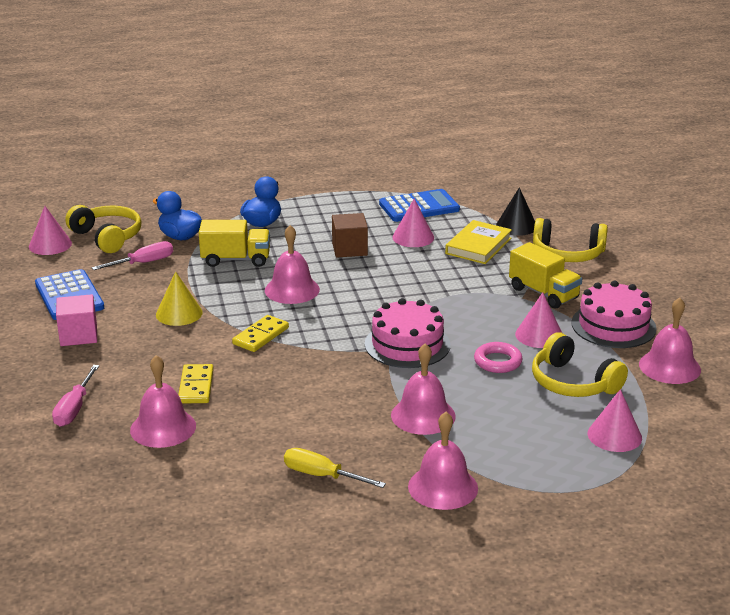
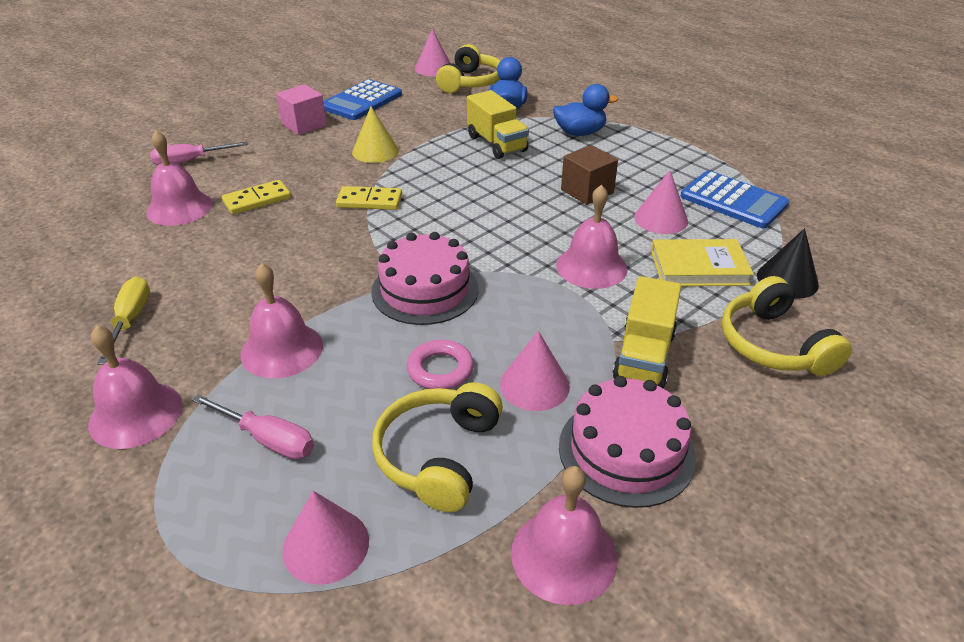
camera: 60 degrees right, 10 degrees up
pink screwdriver [92,241,173,270] -> pink screwdriver moved to [192,394,314,459]
pink bell [265,225,320,304] -> pink bell moved to [556,185,628,289]

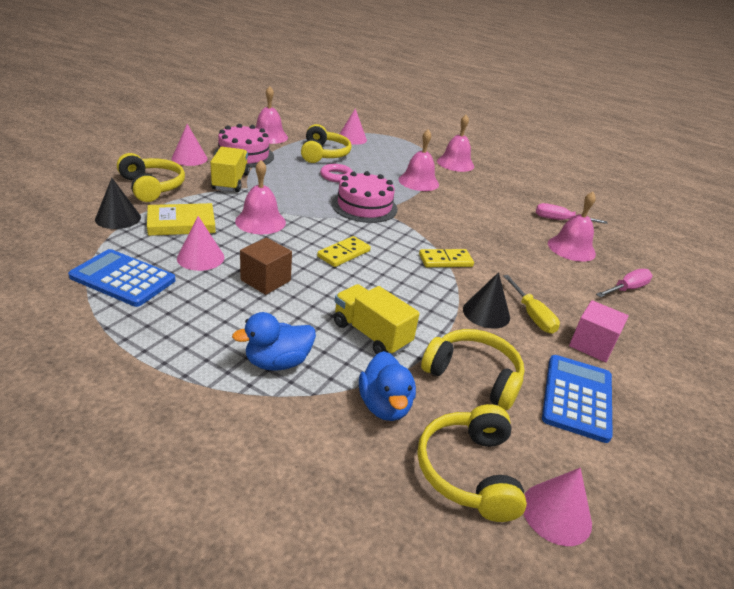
camera: 160 degrees right, 5 degrees down
yellow screwdriver [97,277,150,365] -> yellow screwdriver moved to [503,275,560,334]
pink screwdriver [192,394,314,459] -> pink screwdriver moved to [536,203,608,224]
yellow domino [222,180,291,215] -> yellow domino moved to [317,236,371,267]
yellow cone [352,106,399,163] -> black cone [463,272,510,328]
pink cone [500,331,570,411] -> pink cone moved to [172,124,208,166]
none -> yellow headphones [421,329,524,410]

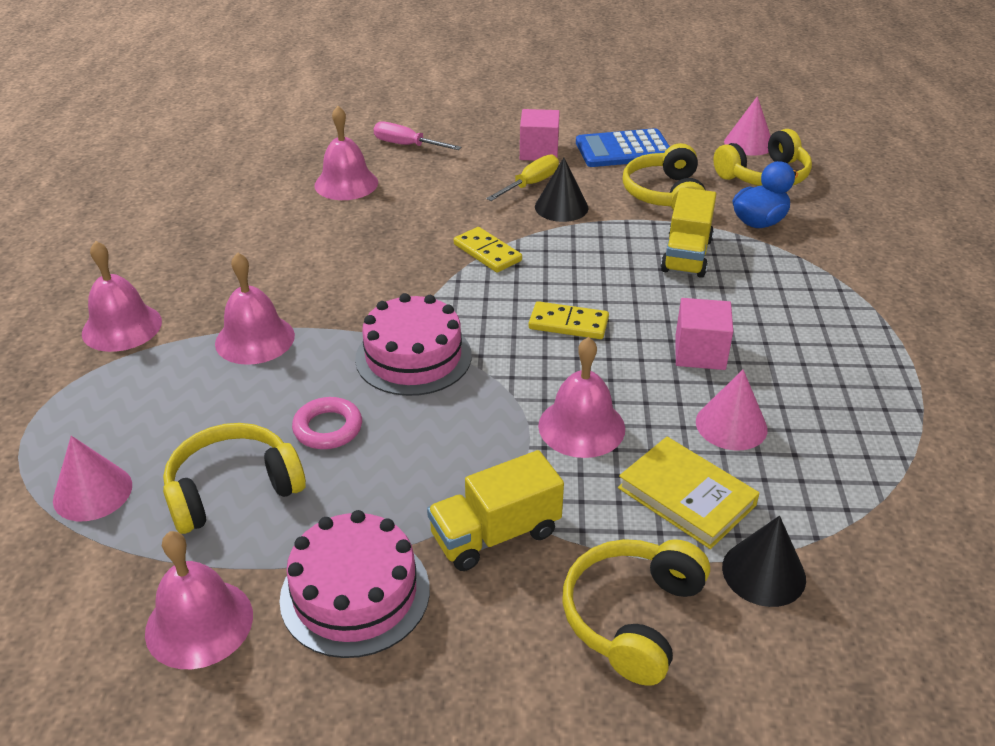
camera: 115 degrees left, 5 degrees up
blue calculator [68,249,176,307] -> none
pink cone [172,124,208,166] -> none
blue duck [232,312,316,371] -> none
brown cube [240,238,292,295] -> pink cube [675,298,733,370]
pink screwdriver [536,203,608,224] -> none

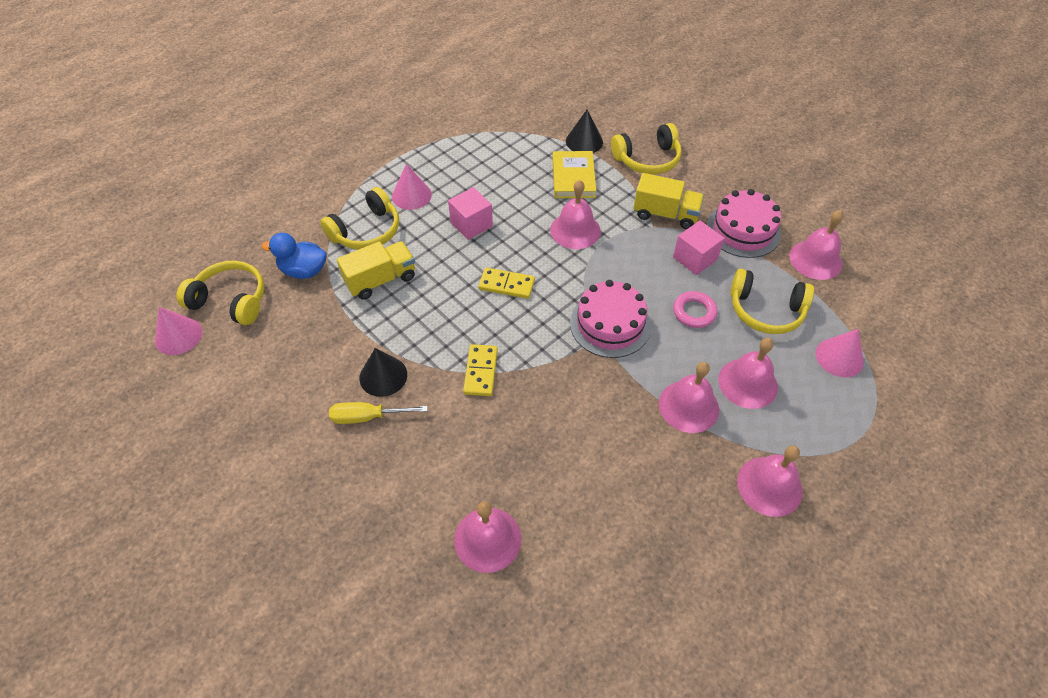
camera: 135 degrees left, 15 degrees up
pink screwdriver [374,121,461,150] -> none
pink cube [520,109,560,161] -> pink cube moved to [673,220,725,275]
yellow domino [529,301,609,339] -> yellow domino turned 45 degrees counterclockwise [478,267,535,299]
blue calculator [576,128,670,167] -> none
yellow headphones [622,143,706,210] -> yellow headphones moved to [320,187,399,250]
pink cone [696,370,767,450] -> pink cone moved to [392,164,432,210]
none -> pink bell [718,338,778,409]

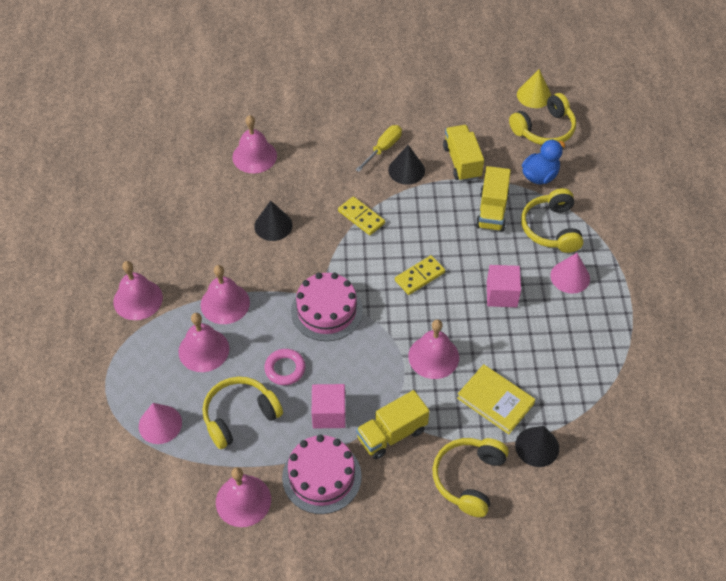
camera: 130 degrees right, 0 degrees up
pink cone [155,307,202,355] -> yellow cone [517,69,552,108]
none -> black cone [254,201,293,241]
none -> yellow truck [443,125,484,182]

